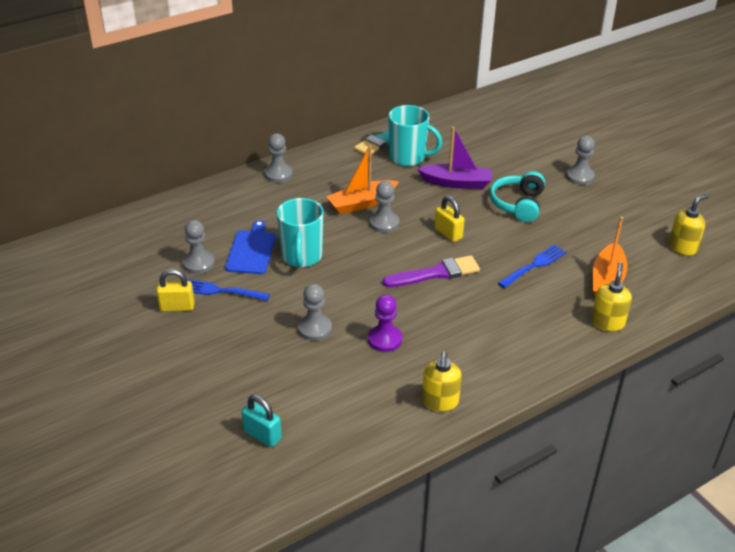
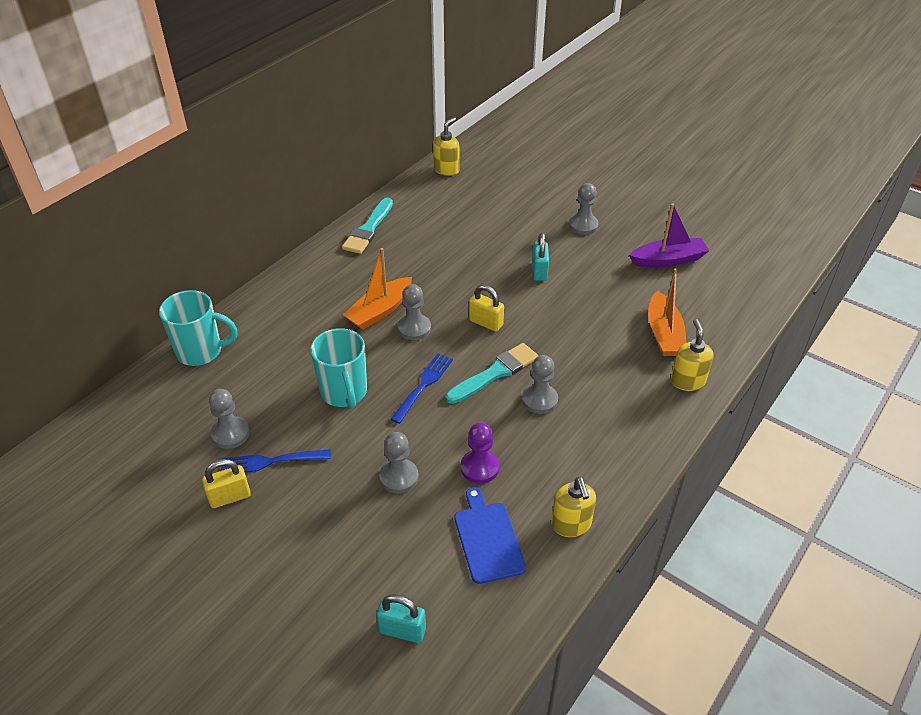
camera: 20 degrees left, 5 degrees up
blue cutting board [225,220,276,274] -> blue cutting board moved to [454,487,526,584]
grey pawn [265,133,293,183] -> grey pawn moved to [522,355,558,414]
purple brush [383,255,480,287] -> turquoise brush [446,343,538,404]
turquoise mug [389,105,442,166] -> turquoise mug moved to [159,290,237,366]
purple boat [417,127,492,189] -> purple boat moved to [629,203,709,267]
turquoise headphones [490,171,545,222] -> turquoise padlock [532,233,549,281]
blue fork [498,244,567,288] -> blue fork moved to [391,353,453,424]
yellow soap dispenser [669,194,709,256] -> yellow soap dispenser moved to [433,117,460,176]

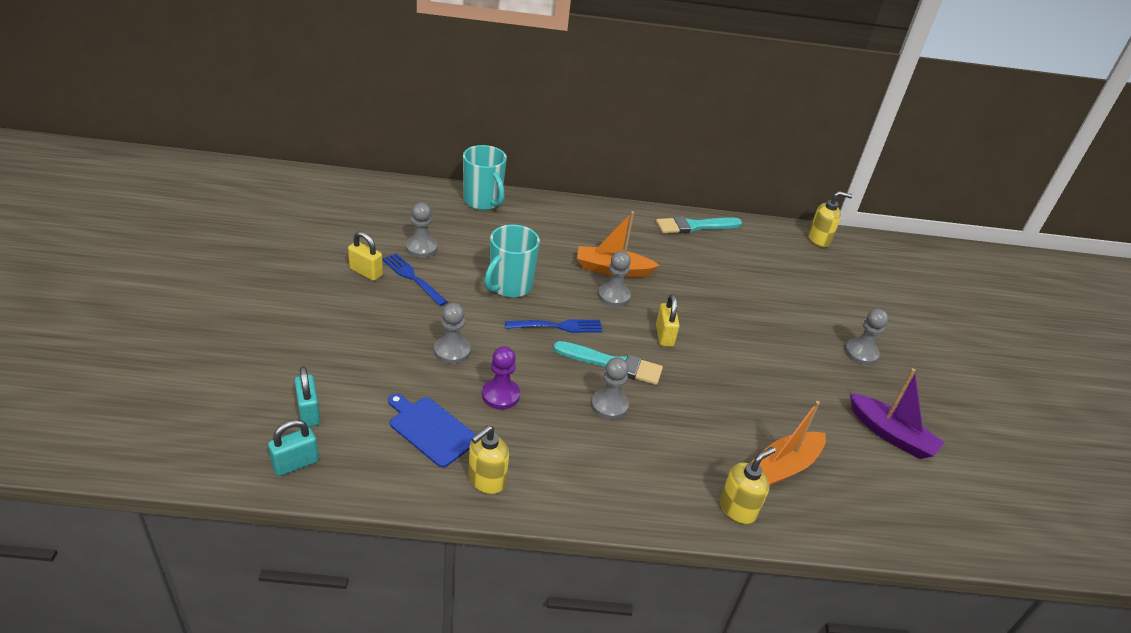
camera: 50 degrees right, 5 degrees down
blue cutting board [454,487,526,584] -> blue cutting board turned 90 degrees counterclockwise [388,394,476,468]
turquoise padlock [532,233,549,281] -> turquoise padlock moved to [268,419,319,476]

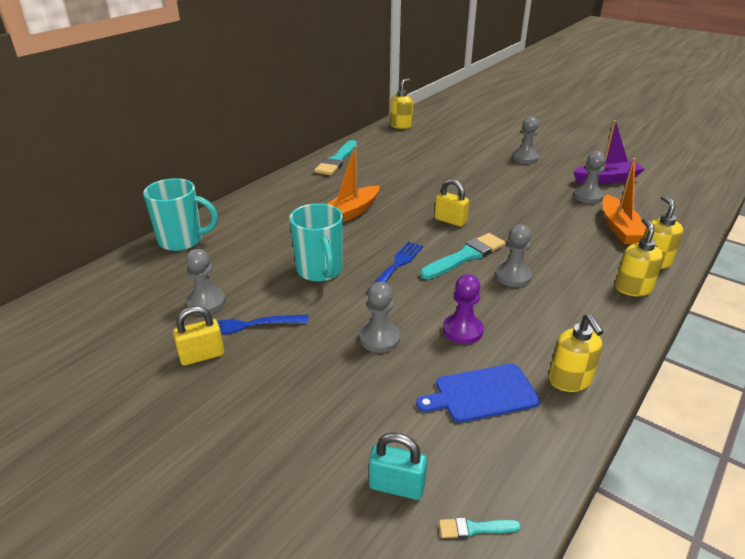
camera: 50 degrees left, 5 degrees down
turquoise padlock [268,419,319,476] -> turquoise brush [439,517,521,538]
grey pawn [598,251,631,307] -> grey pawn moved to [573,151,606,204]
none -> yellow soap dispenser [615,218,664,296]

